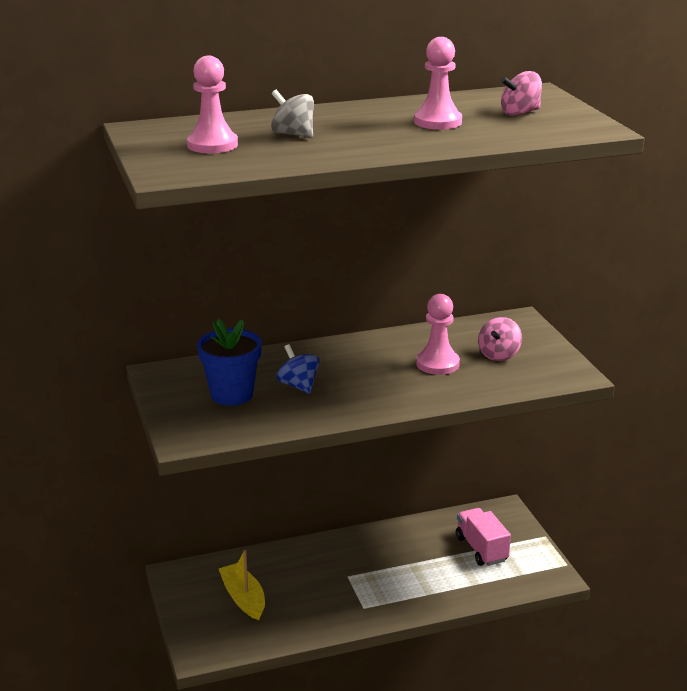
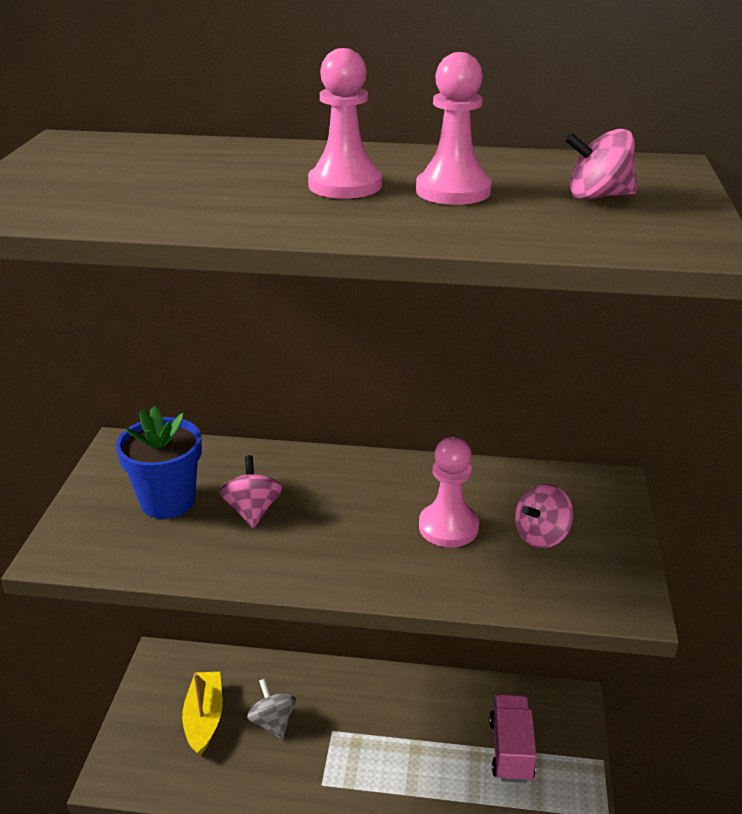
camera: 25 degrees right, 5 degrees up
pink pawn [187,56,238,153] -> pink pawn moved to [308,48,382,199]
grey spinning top [271,90,314,138] -> grey spinning top moved to [247,679,296,739]
blue spinning top [276,344,320,394] -> pink spinning top [219,455,282,528]

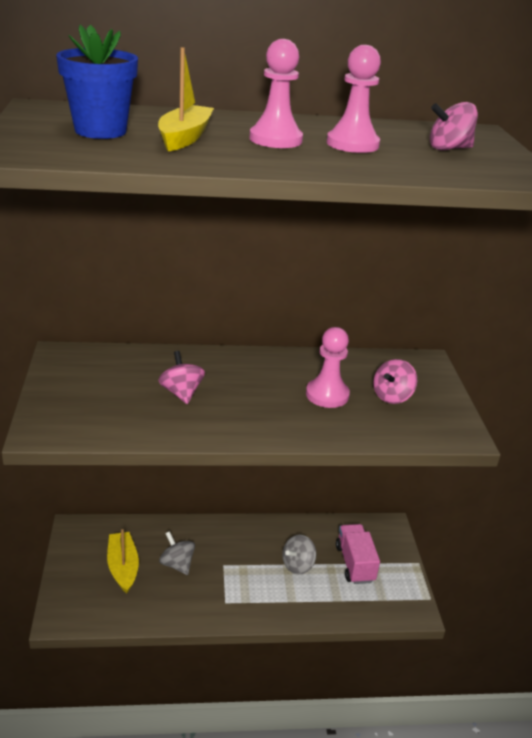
camera: 15 degrees left, 0 degrees up
blue flower pot [116,406,202,519] -> blue flower pot moved to [56,24,138,139]
none -> yellow boat [158,47,214,152]
none -> grey spinning top [282,535,316,575]

